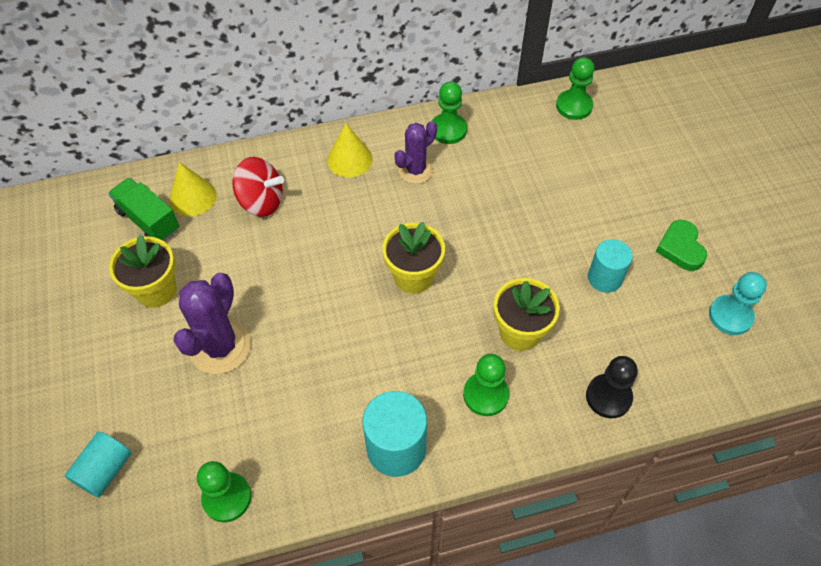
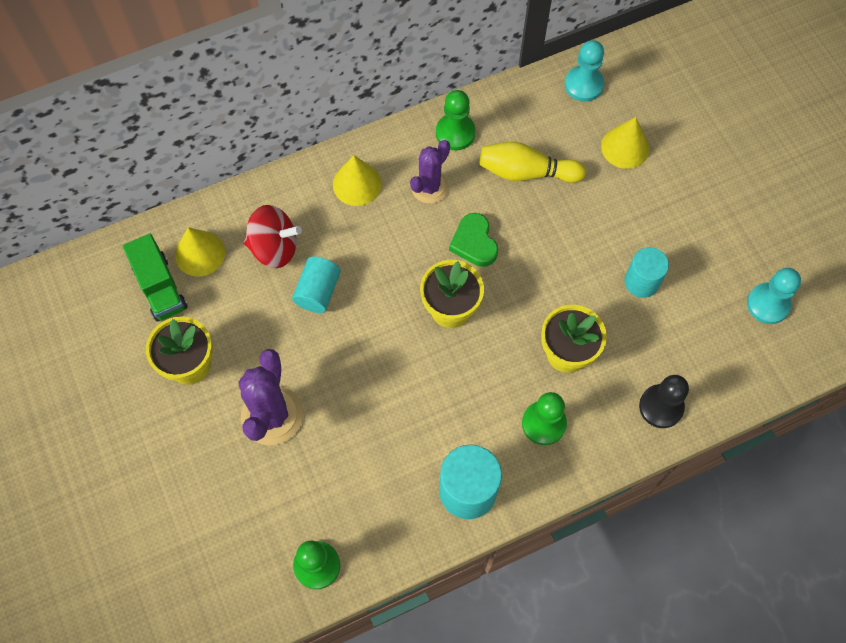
camera: 10 degrees left, 10 degrees up
turquoise cylinder [65,431,131,498] -> turquoise cylinder moved to [292,256,341,313]
green truck [108,178,179,242] -> green truck turned 150 degrees counterclockwise [123,234,188,322]
green pawn [556,57,595,120] -> turquoise pawn [565,40,604,102]
green heart [656,220,707,271] -> green heart moved to [449,213,498,267]
none -> yellow bowling pin [480,142,586,183]
none -> yellow cone [601,117,649,169]

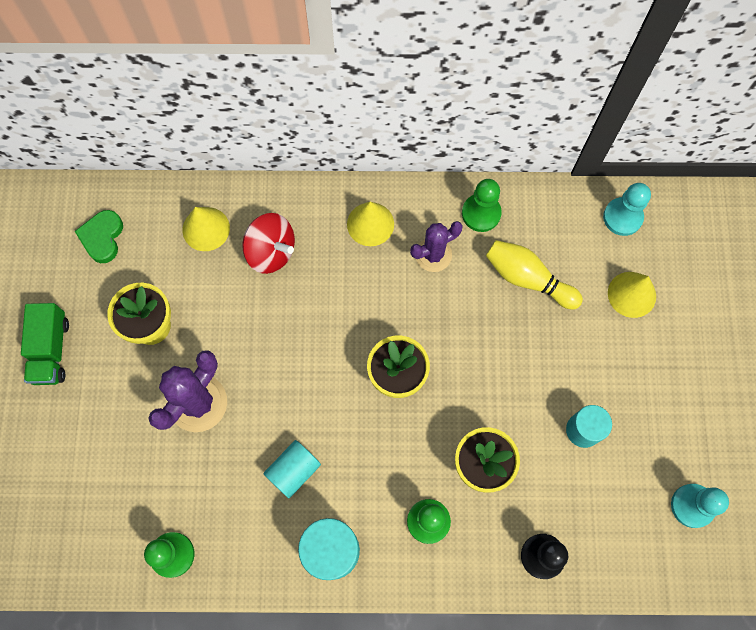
camera: 25 degrees right, 5 degrees up
green truck [123,234,188,322] -> green truck moved to [21,303,69,385]
turquoise cylinder [292,256,341,313] -> turquoise cylinder moved to [263,440,321,498]
green heart [449,213,498,267] -> green heart moved to [75,210,123,263]

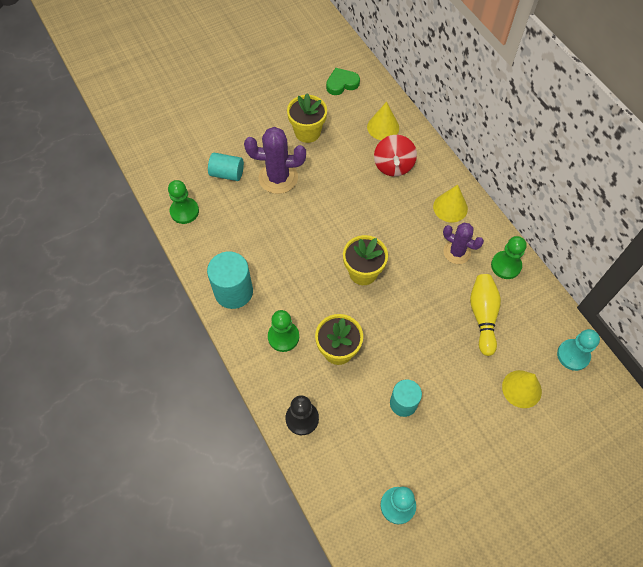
camera: 60 degrees right, 10 degrees down
green truck [21,303,69,385] -> none
turquoise cylinder [263,440,321,498] -> turquoise cylinder moved to [208,153,244,181]

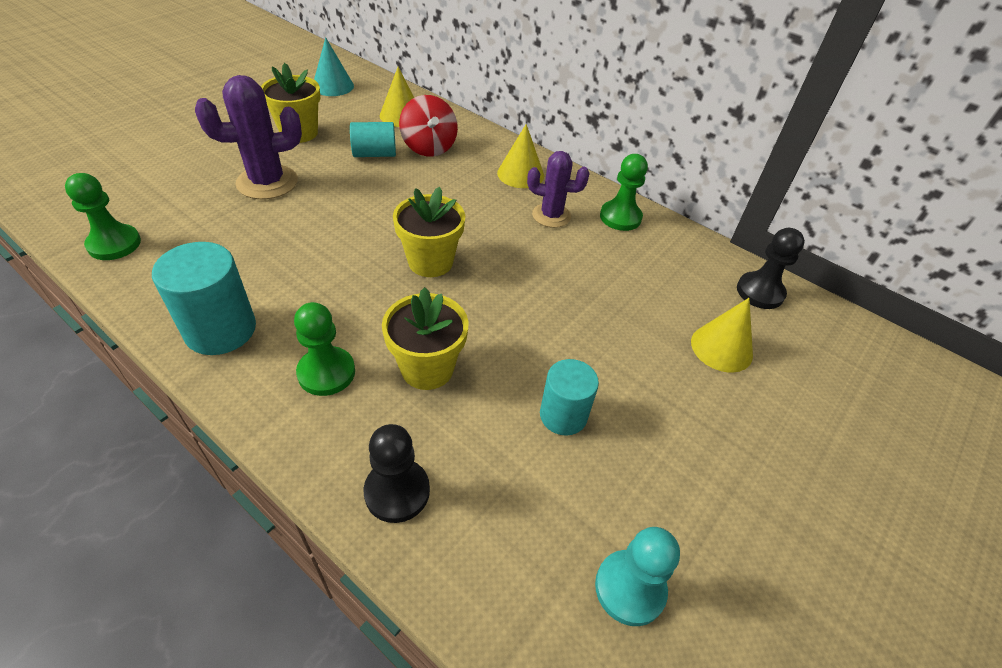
camera: 25 degrees left, 15 degrees down
turquoise cylinder [208,153,244,181] -> turquoise cylinder moved to [350,122,396,157]
green heart [326,68,360,95] -> turquoise cone [314,37,354,96]
yellow bowling pin [470,274,501,356] -> none
turquoise pawn [557,329,600,371] -> black pawn [737,228,805,309]

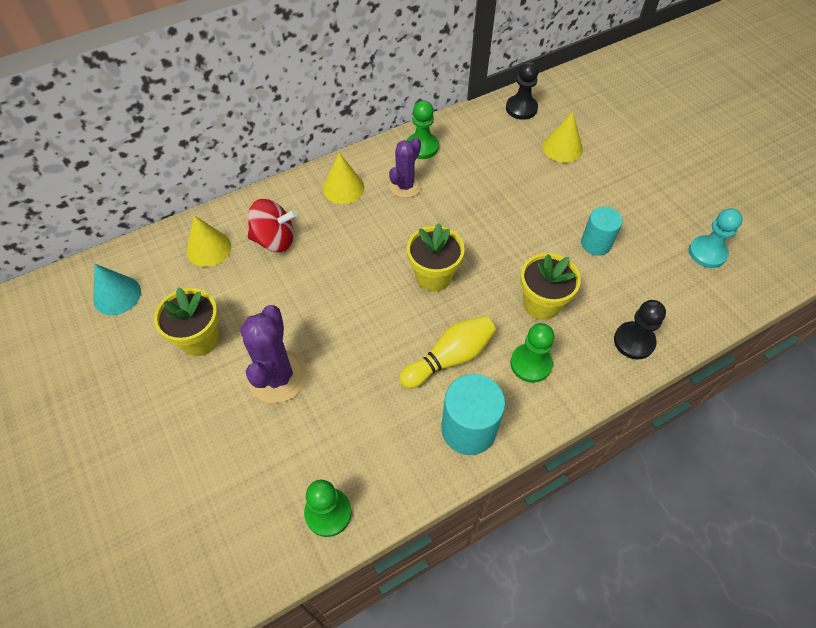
camera: 65 degrees left, 10 degrees up
turquoise cylinder [350,122,396,157] -> none
none -> yellow bowling pin [399,316,496,388]

